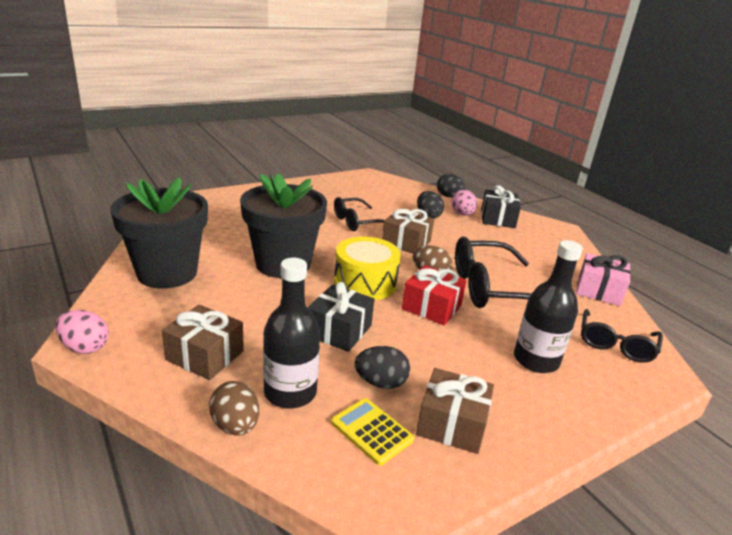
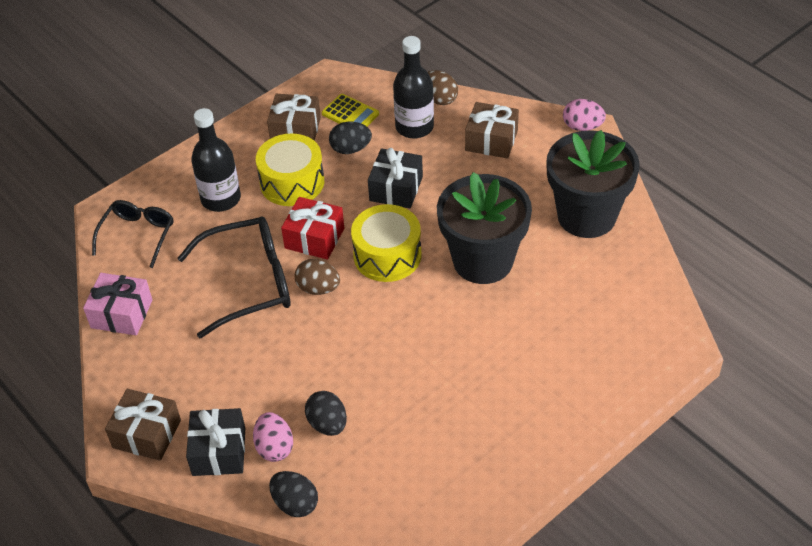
camera: 175 degrees right, 20 degrees up
black glasses [334,197,384,231] -> none
brown gift [382,209,434,254] -> brown gift moved to [105,389,181,461]
none -> yellow drum [256,134,324,206]

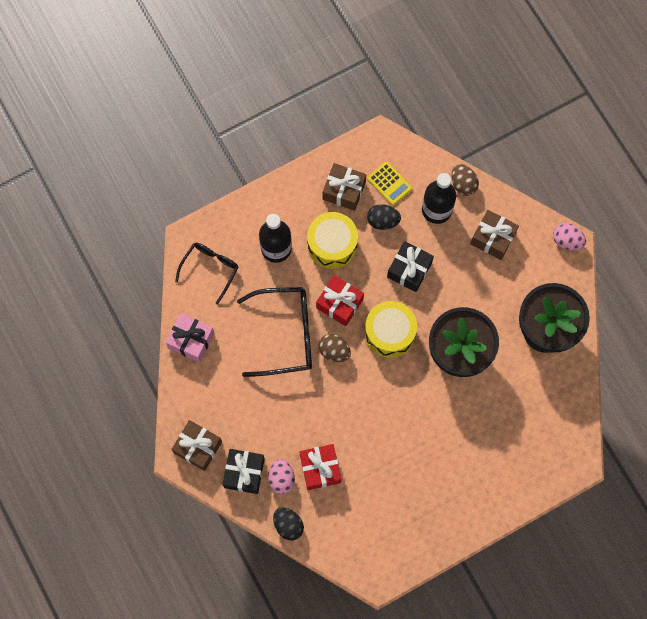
camera: 10 degrees right, 25 degrees up
black egg [305,391,347,436] -> red gift [300,444,341,490]

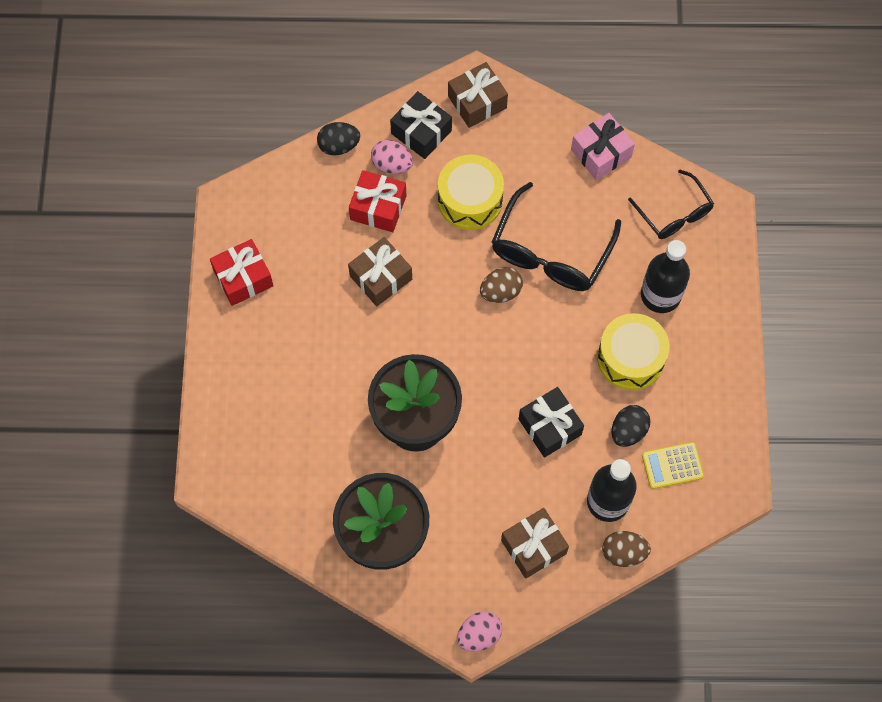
camera: 120 degrees right, 5 degrees down
red gift [316,275,364,326] -> red gift moved to [210,239,273,306]
brown gift [322,163,366,211] -> brown gift moved to [348,237,412,306]
yellow drum [365,301,417,358] -> yellow drum moved to [438,155,504,230]

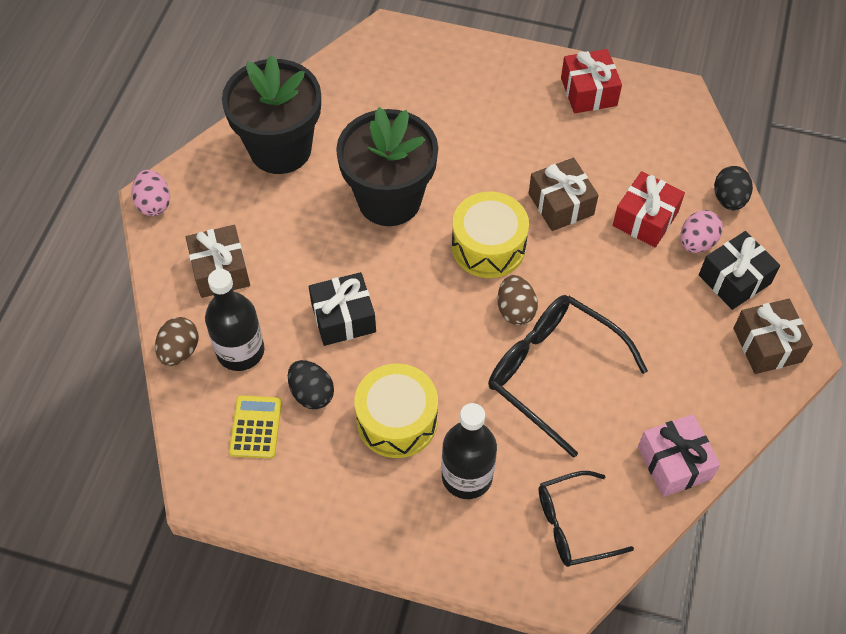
camera: 105 degrees right, 10 degrees down
yellow drum [438,155,504,230] -> yellow drum moved to [452,192,529,278]

